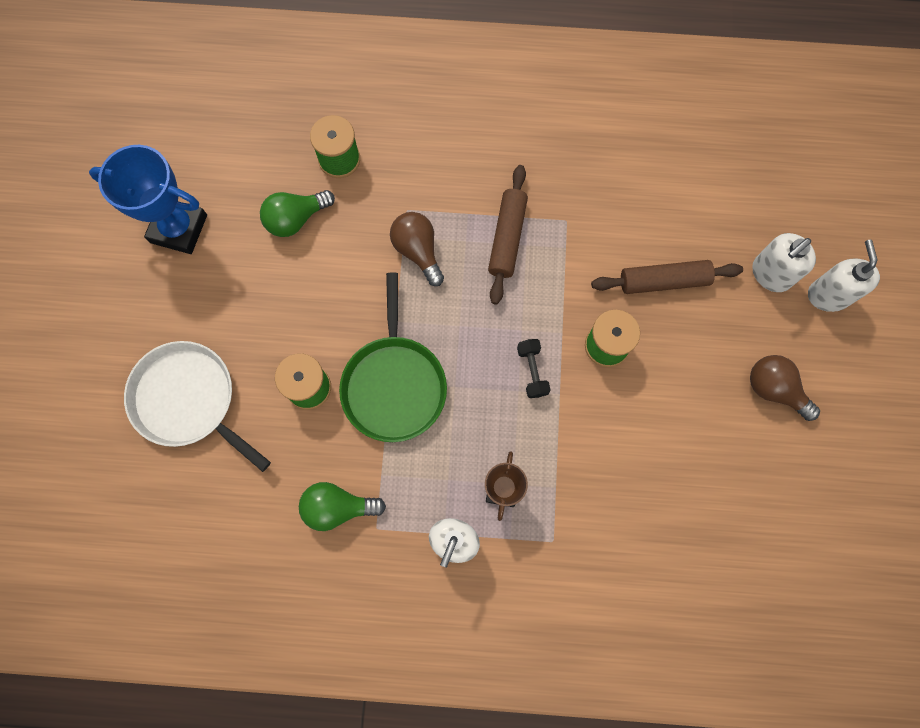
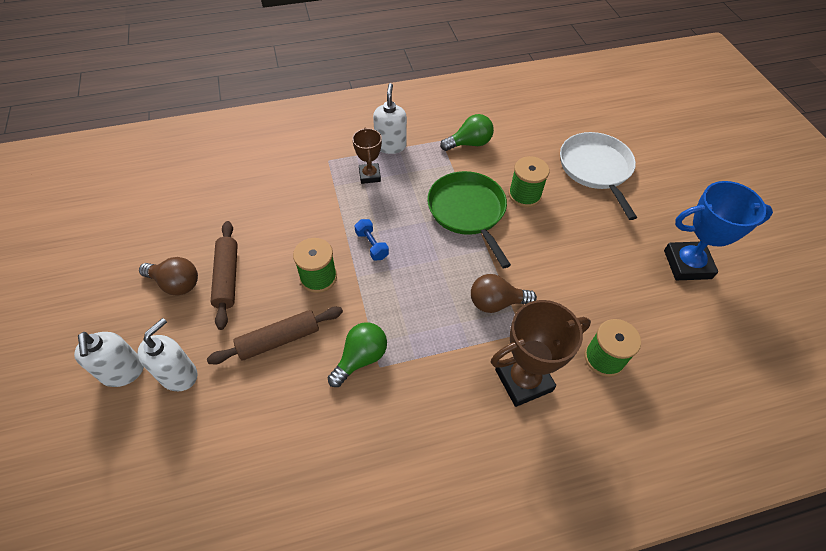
camera: 160 degrees right, 20 degrees down
white pan [124,341,271,472] -> white pan turned 120 degrees counterclockwise [560,132,637,220]
green light bulb [260,190,335,237] -> green light bulb moved to [328,322,387,387]
brown light bulb [390,212,444,286] -> brown light bulb turned 135 degrees clockwise [471,274,537,313]
brown rolling pin [488,165,528,304] -> brown rolling pin moved to [211,221,238,330]
black dumbbell [517,339,551,398] -> blue dumbbell [355,219,389,260]
none -> brown trophy [491,300,591,407]

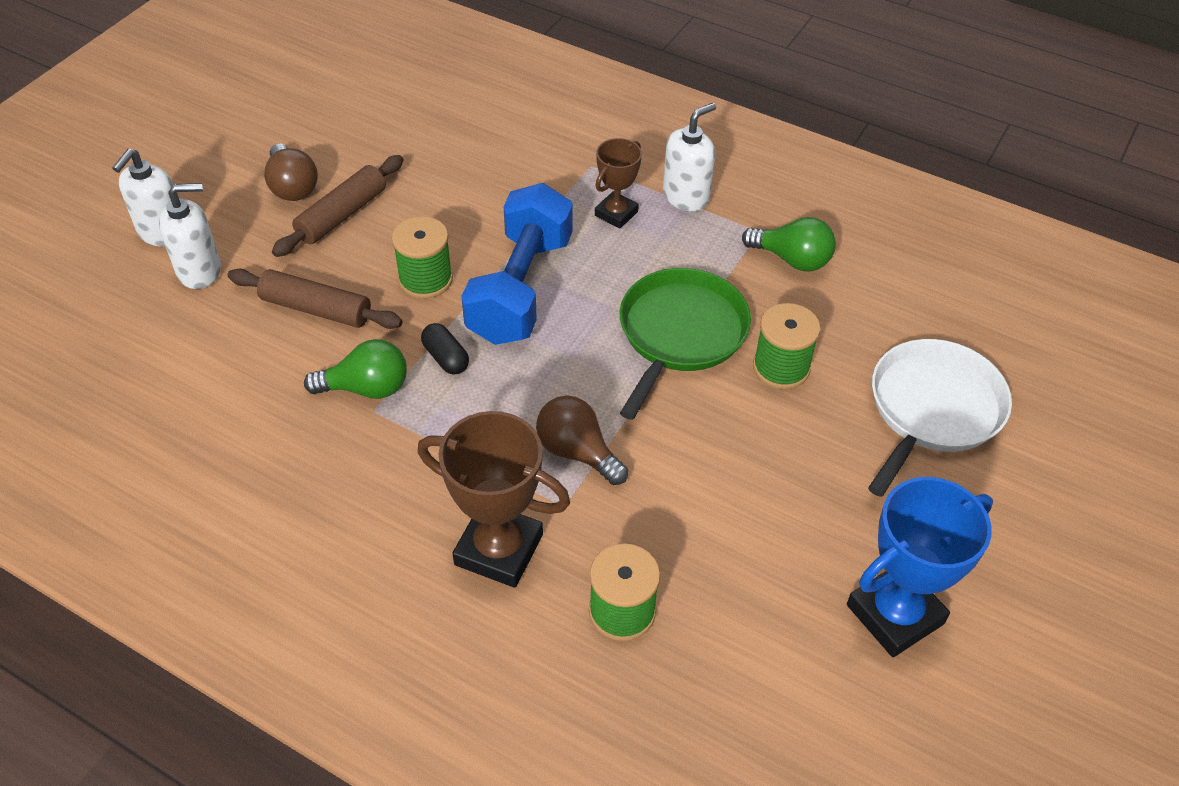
camera: 45 degrees right, 5 degrees down
blue dumbbell [355,219,389,260] -> blue dumbbell [461,183,573,345], size x2.48
blue trophy [664,181,773,280] -> blue trophy turned 75 degrees counterclockwise [847,477,993,657]
none -> black capsule [421,323,469,375]

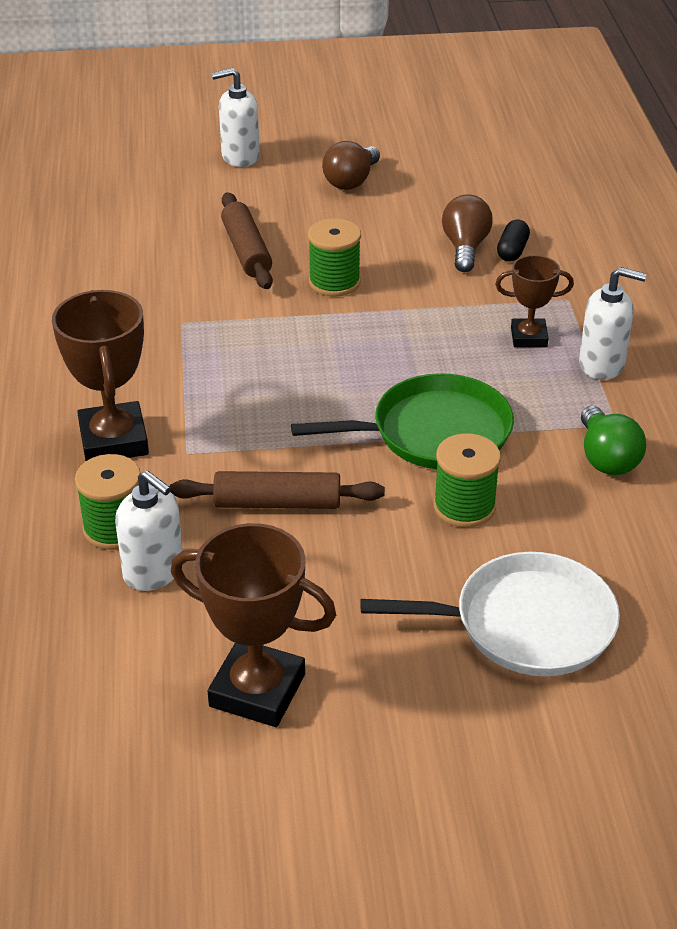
camera: 55 degrees right, 10 degrees down
white soap dispenser [159,183,221,289] -> white soap dispenser moved to [115,470,183,591]
brown rolling pin [272,155,403,257] -> brown rolling pin moved to [170,471,385,509]
green light bulb [304,339,407,399] -> none
black capsule [421,323,469,375] -> black capsule moved to [497,220,530,262]
blue dumbbell [461,183,573,345] -> none
brown light bulb [536,396,628,485] -> brown light bulb moved to [442,194,493,272]
blue trophy [847,477,993,657] -> brown trophy [171,523,336,727]

